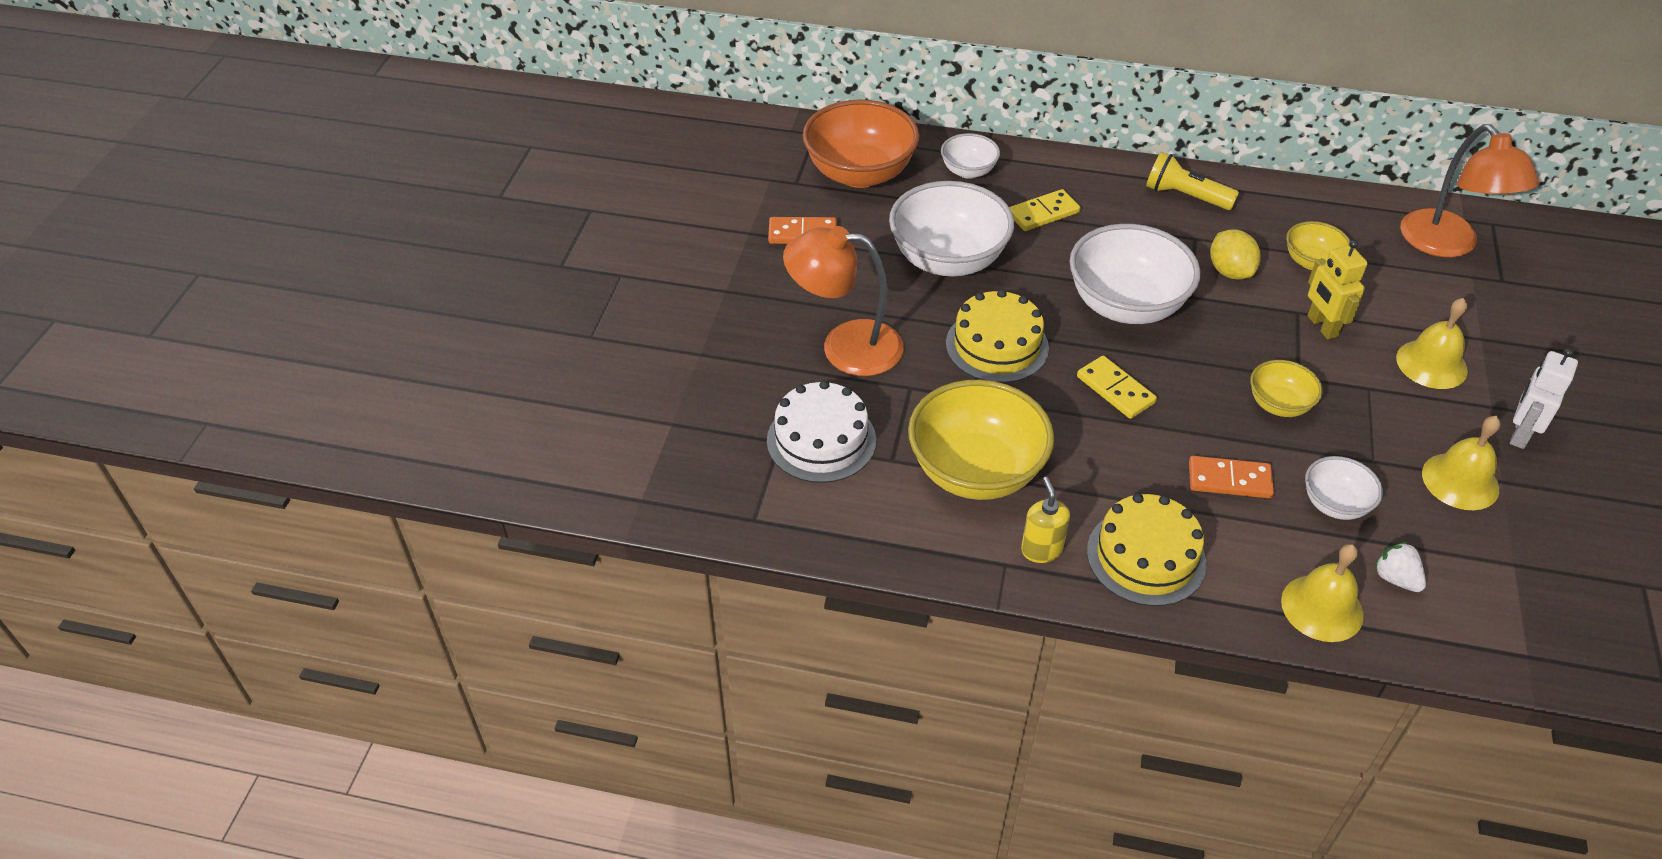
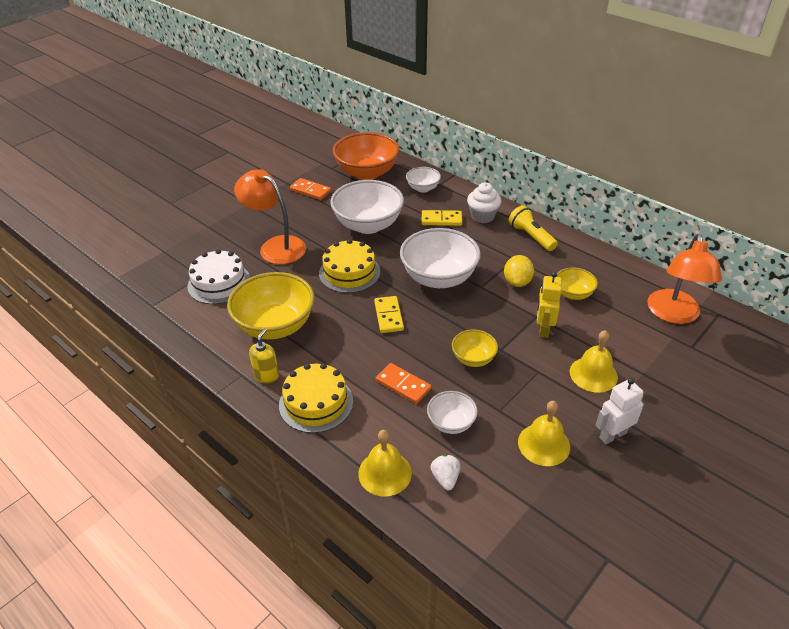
camera: 30 degrees right, 5 degrees down
none -> white cupcake [467,182,501,223]

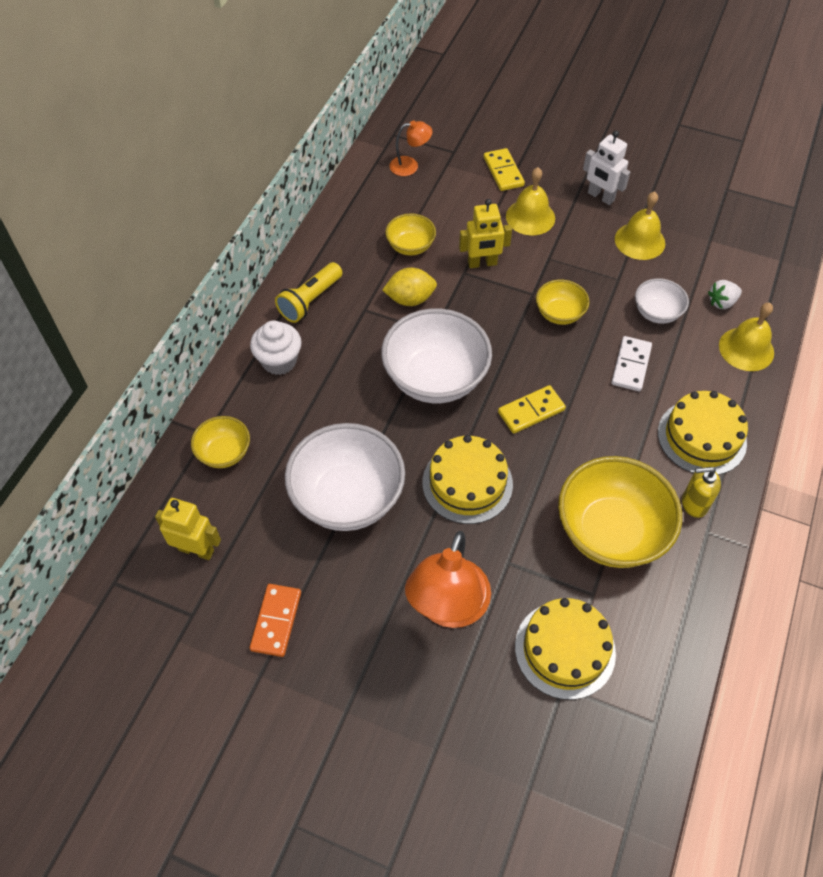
camera: 110 degrees left, 15 degrees up
white cake [188,249,250,304] -> yellow cake [515,598,616,700]
orange bowl [333,132,399,180] -> yellow robot [155,498,221,560]
orange domino [376,363,431,404] -> white domino [611,336,652,392]
white bowl [406,167,441,193] -> yellow bowl [191,416,250,468]
yellow domino [421,210,462,226] -> yellow domino moved to [484,148,525,191]
orange lamp [647,234,722,324] -> orange lamp [389,120,432,176], size x0.51

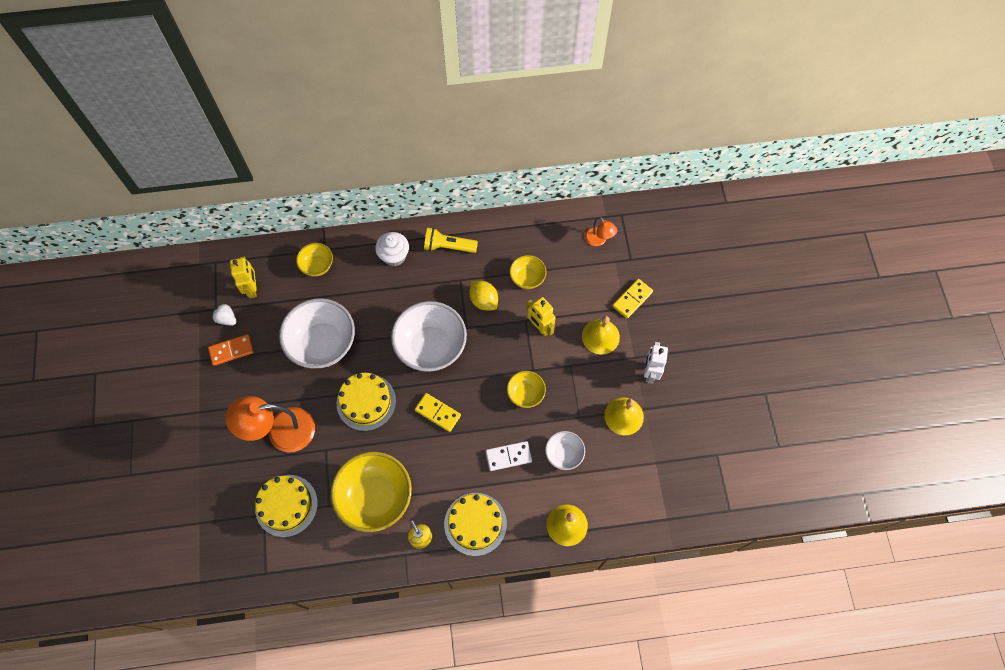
camera: 60 degrees right, 10 degrees up
white strawberry [708,280,742,309] -> white strawberry moved to [212,303,237,325]

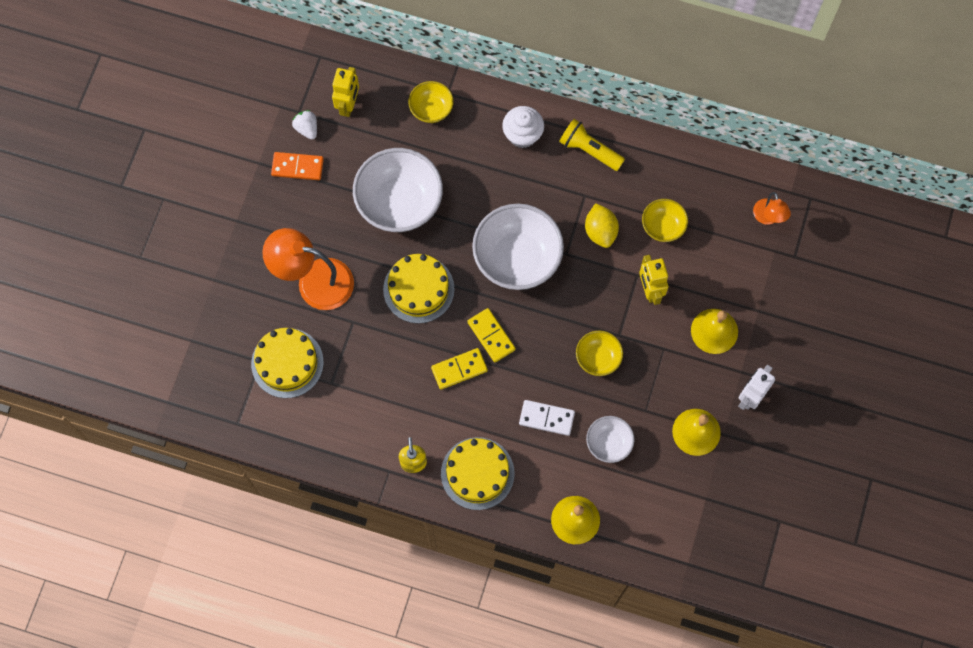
camera: 25 degrees right, 5 degrees up
yellow bowl [331,452,412,532] -> none
yellow domino [613,279,653,319] -> yellow domino moved to [431,348,488,389]

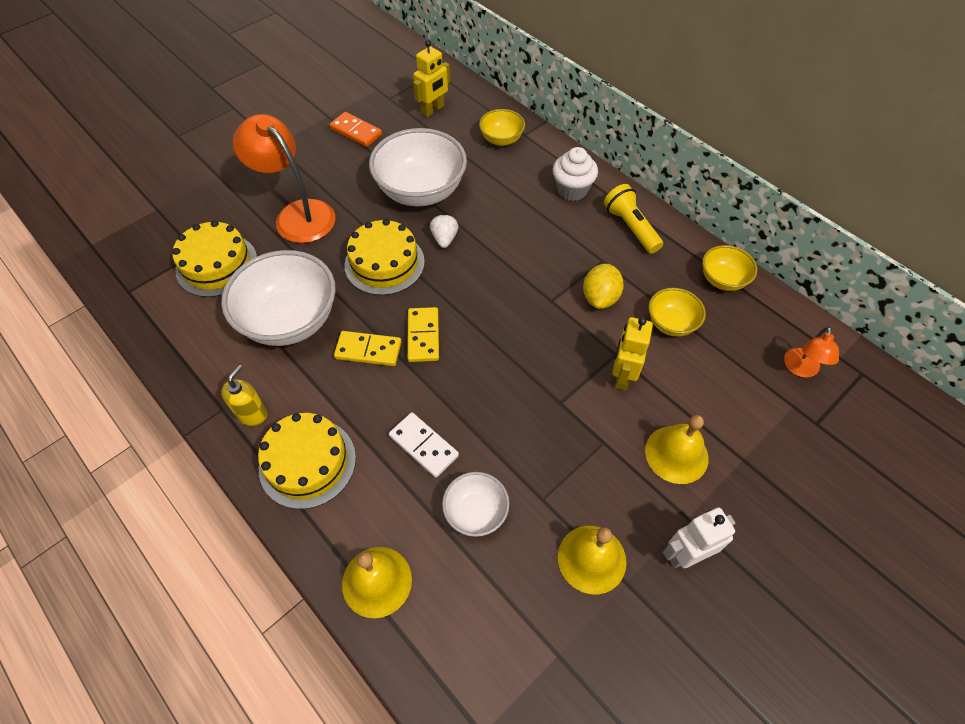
camera: 30 degrees right, 15 degrees down
white strawberry [292,110,317,139] -> white strawberry moved to [430,214,458,248]
white bowl [472,204,564,290] -> white bowl moved to [221,250,336,346]
yellow bowl [576,331,623,376] -> yellow bowl moved to [702,245,757,291]

